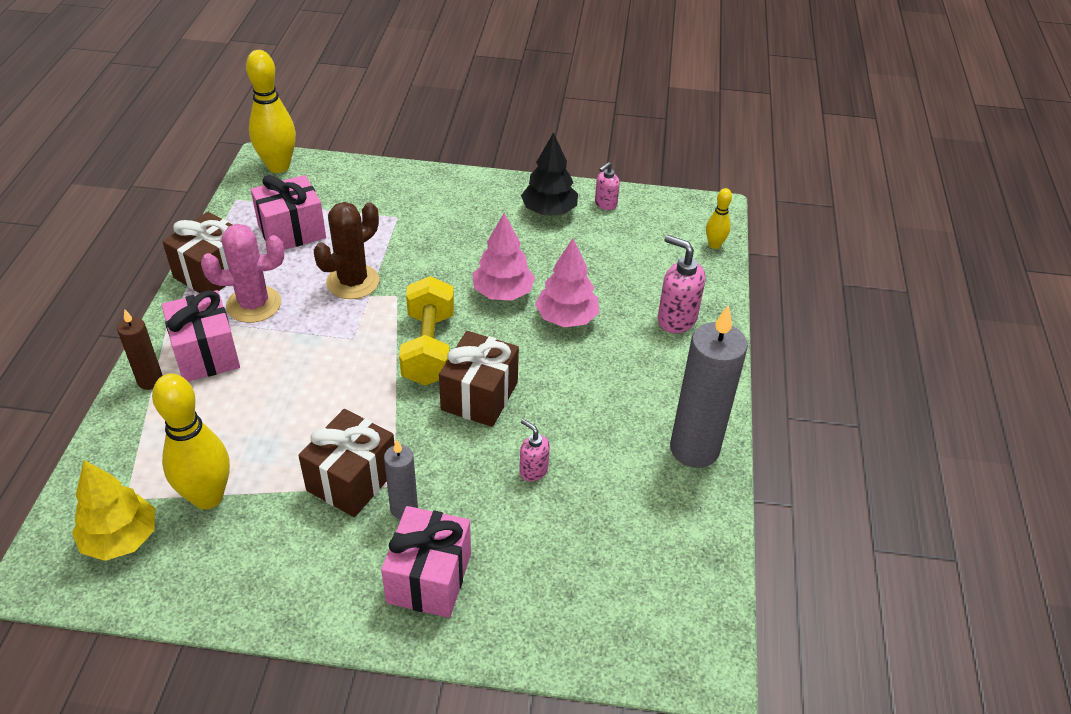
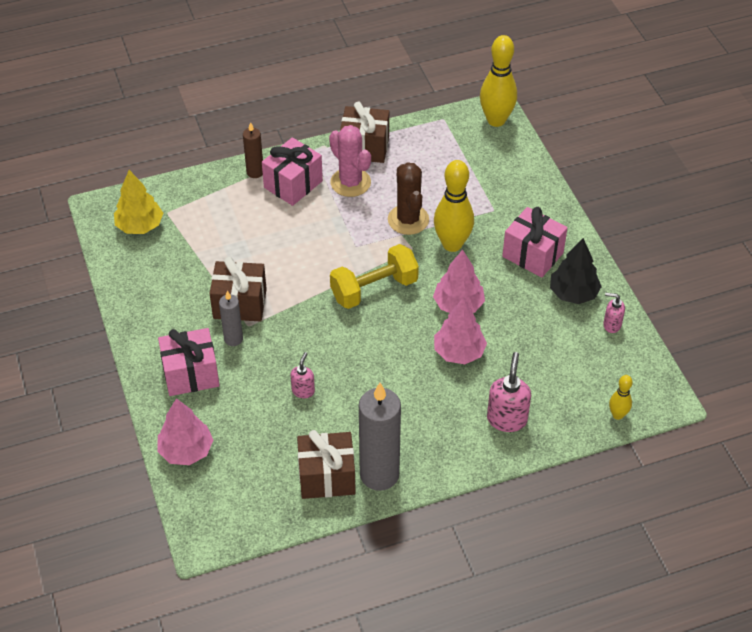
camera: 65 degrees right, 5 degrees up
yellow bowling pin [152,374,230,509] -> yellow bowling pin moved to [434,160,474,252]
pink gift [251,175,326,250] -> pink gift moved to [502,207,567,278]
brown cactus [314,202,379,299] -> brown cactus turned 60 degrees clockwise [388,162,429,235]
brown gift [439,331,519,427] -> brown gift moved to [297,430,356,499]
none -> pink tree [157,398,213,465]

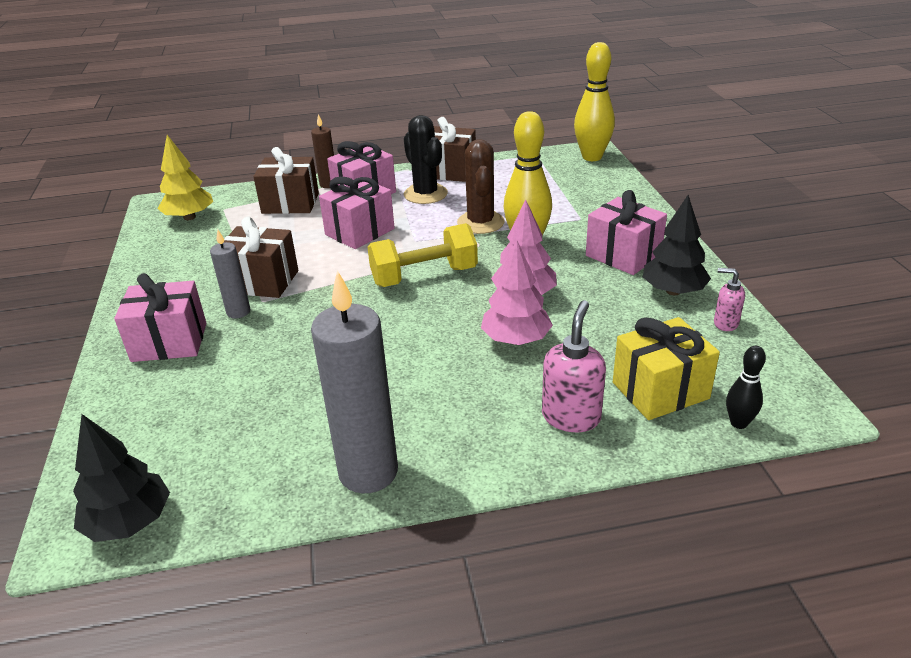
camera: 10 degrees right, 15 degrees down
pink tree [157,398,213,465] -> none
pink soap dispenser [290,352,315,398] -> none
brown gift [297,430,356,499] -> brown gift moved to [253,147,319,214]
pink cactus [329,125,371,197] -> black cactus [404,115,448,204]
yellow bowling pin [609,375,633,420] -> black bowling pin [726,346,766,429]
none -> black tree [73,414,170,542]
none -> pink gift [319,177,395,249]
none -> yellow gift [613,317,720,420]

